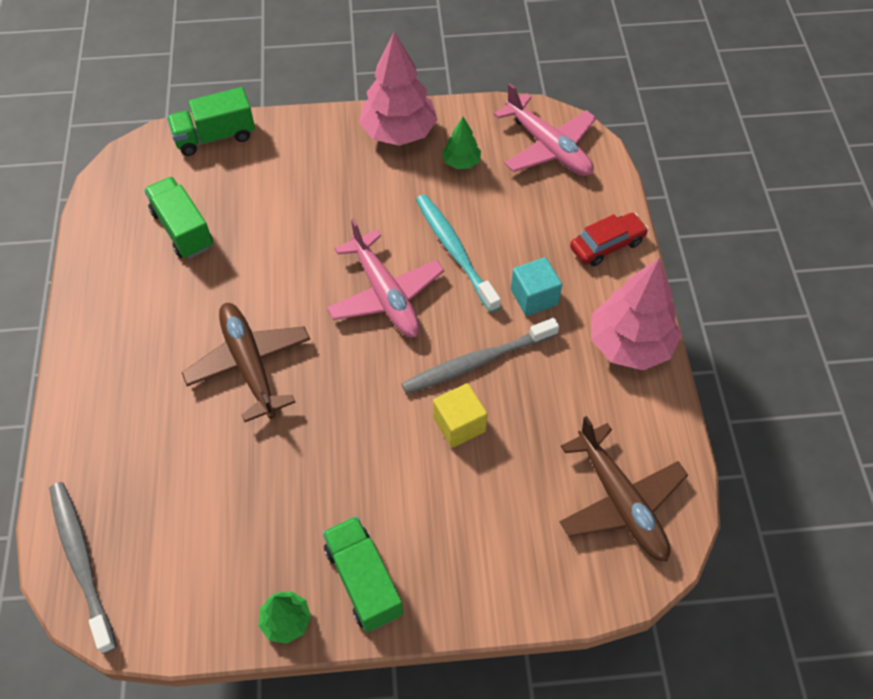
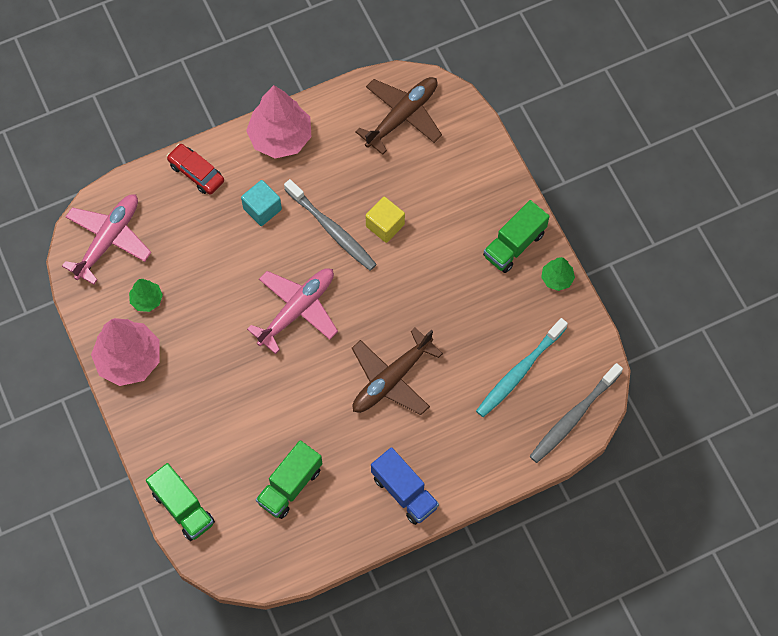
camera: 110 degrees left, 10 degrees up
turquoise toothbrush [416,194,501,313] -> turquoise toothbrush moved to [476,318,568,417]
none -> blue truck [371,447,439,525]

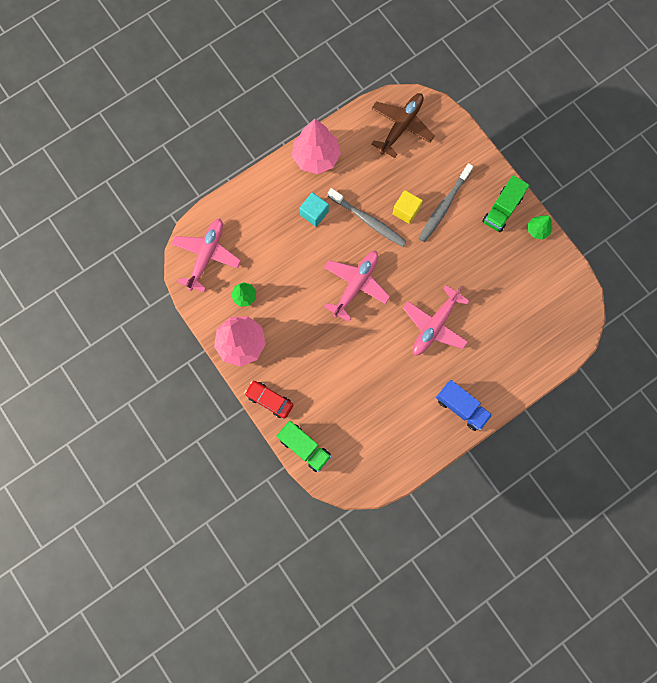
camera: 10 degrees left, 10 degrees up
red car [167,144,224,195] -> red car moved to [245,381,293,419]
green truck [256,440,322,519] -> none
brown plane [352,327,443,415] -> pink plane [403,285,469,355]
turquoise toothbrush [476,318,568,417] -> none
grey toothbrush [529,363,623,463] -> grey toothbrush moved to [419,163,473,242]

